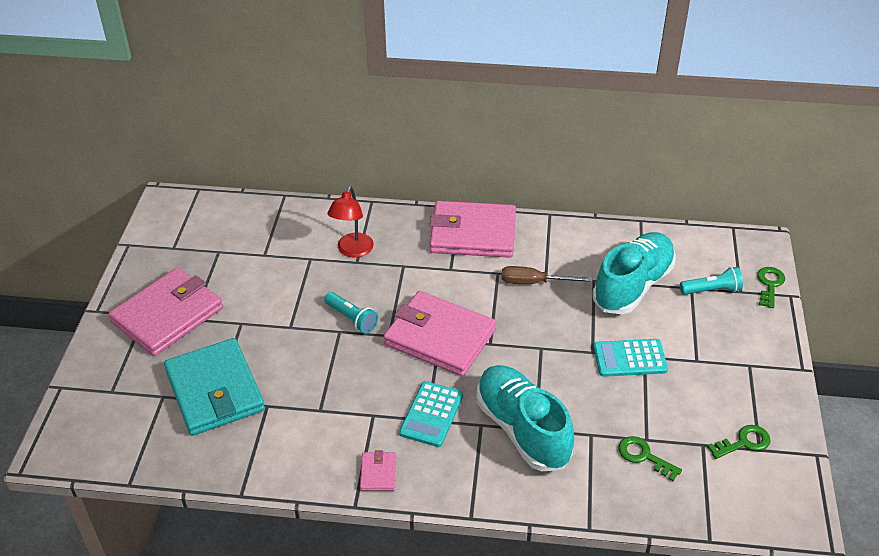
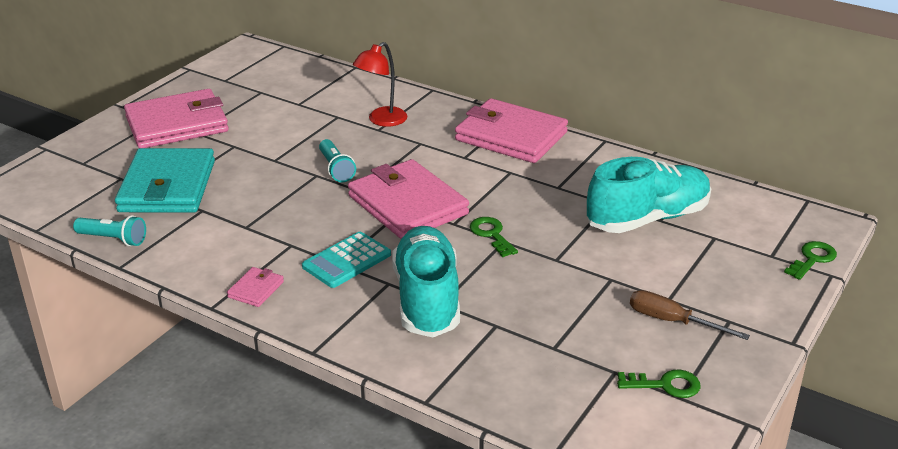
camera: 25 degrees right, 10 degrees down
brown screwdriver [501,266,592,284] -> brown screwdriver moved to [630,290,750,340]
turquoise calculator [594,339,668,377] -> none
green key [618,436,682,481] -> green key moved to [470,217,518,257]
turquoise flashlight [680,267,743,295] -> turquoise flashlight moved to [73,215,146,246]

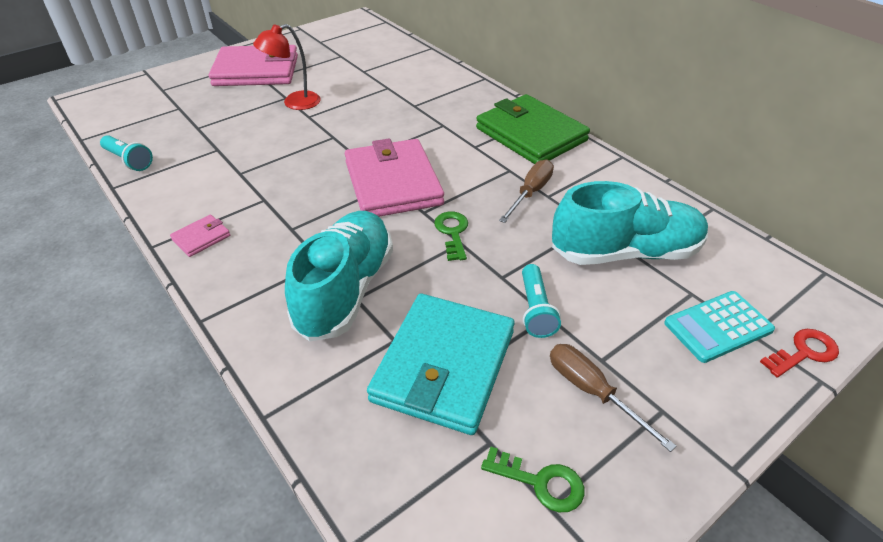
camera: 20 degrees right, 10 degrees up
turquoise wallet [115,148,215,213] -> turquoise wallet moved to [367,294,515,435]
turquoise calculator [302,232,391,288] -> turquoise calculator moved to [664,291,775,363]
turquoise flashlight [319,139,356,182] -> turquoise flashlight moved to [522,264,561,338]
red lamp [353,42,407,127] -> red lamp moved to [253,24,321,110]
pink wallet [455,98,568,163] -> green wallet [476,94,590,164]
green key [784,241,837,280] -> red key [760,329,839,378]
none -> brown screwdriver [499,160,554,223]

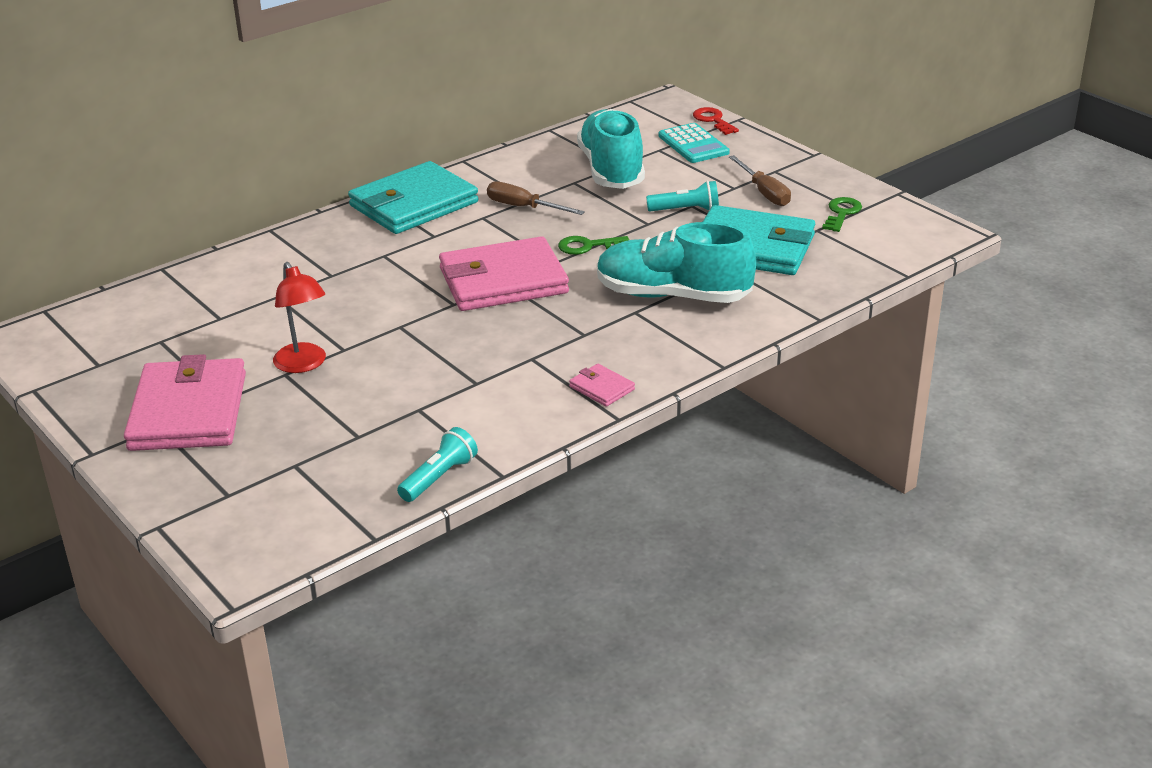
camera: 90 degrees left, 10 degrees down
green wallet [476,94,590,164] -> turquoise wallet [348,161,478,234]
brown screwdriver [550,344,676,452] -> brown screwdriver turned 75 degrees counterclockwise [729,155,791,206]

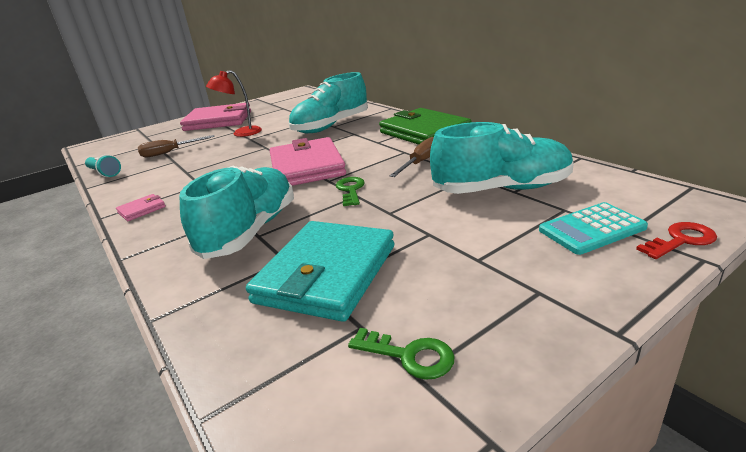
camera: 95 degrees right, 5 degrees down
turquoise wallet [348,161,478,234] -> green wallet [379,108,471,145]
turquoise flashlight [646,181,719,211] -> none
brown screwdriver [729,155,791,206] -> brown screwdriver moved to [138,135,215,157]
none -> turquoise shoe [288,72,368,133]

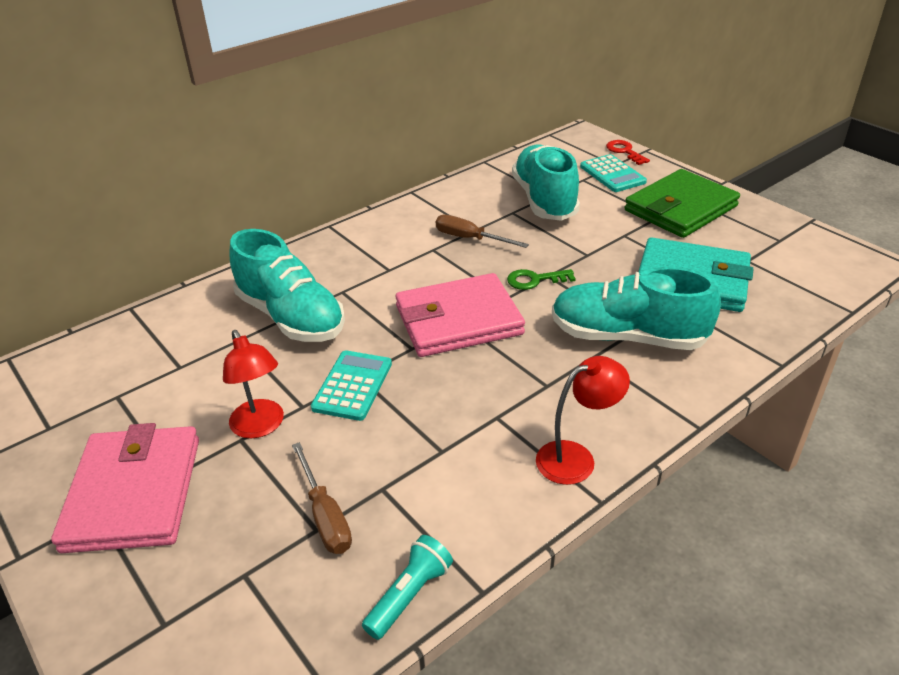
camera: 95 degrees left, 10 degrees up
pink wallet [116,194,166,221] -> red lamp [536,356,630,485]
green key [348,328,454,380] -> none
green wallet [379,108,471,145] -> green wallet moved to [625,169,740,238]
none -> turquoise calculator [311,350,392,421]

